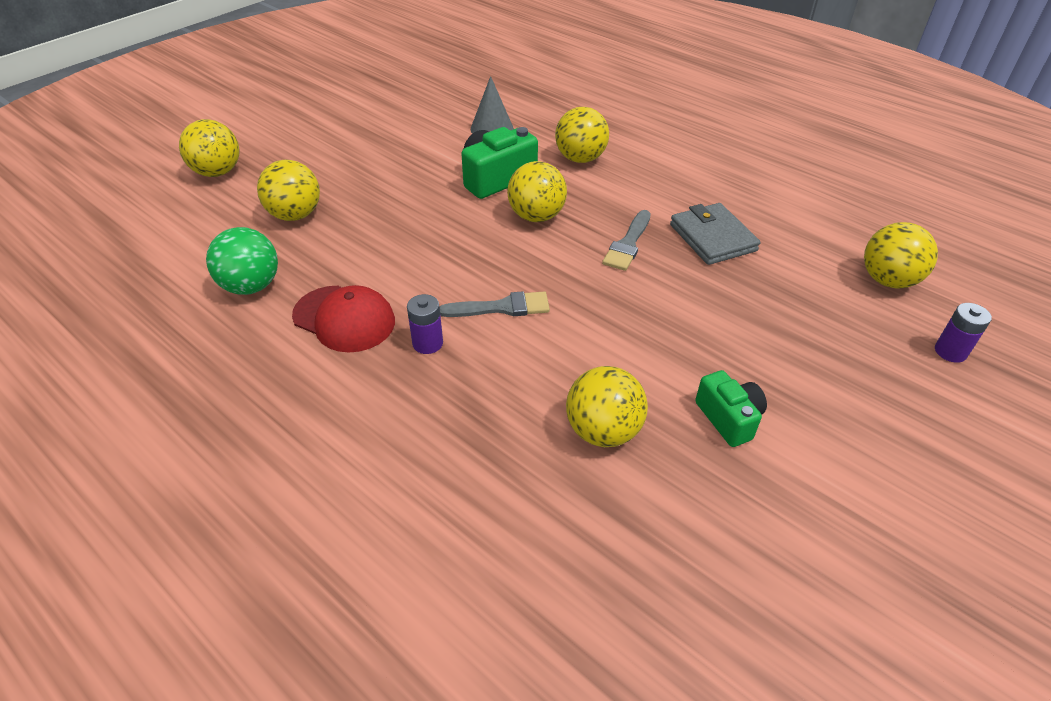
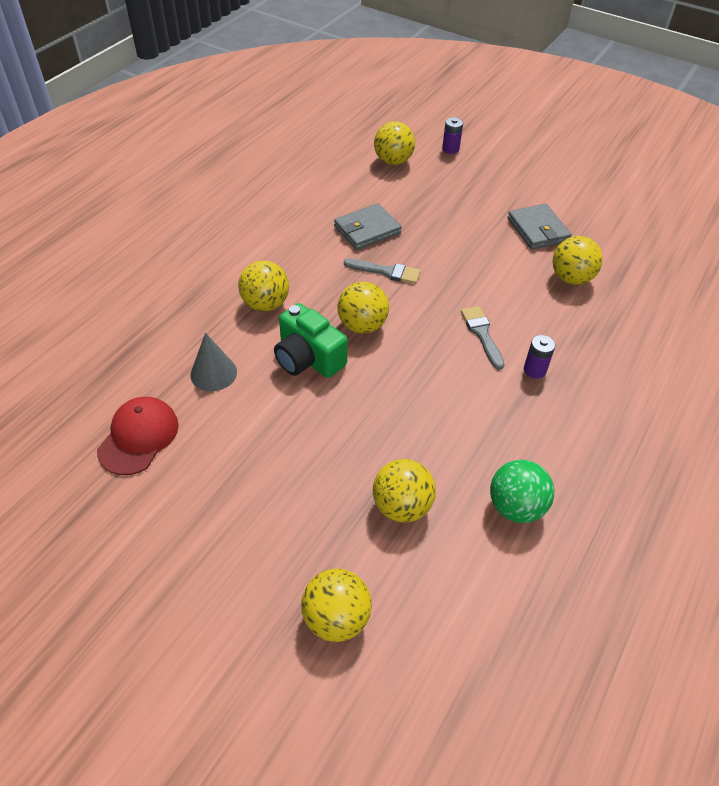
camera: 100 degrees left, 5 degrees up
red cap [292,285,395,353] -> red cap moved to [97,397,179,475]
green camera [695,370,767,447] -> grey wallet [507,204,572,250]

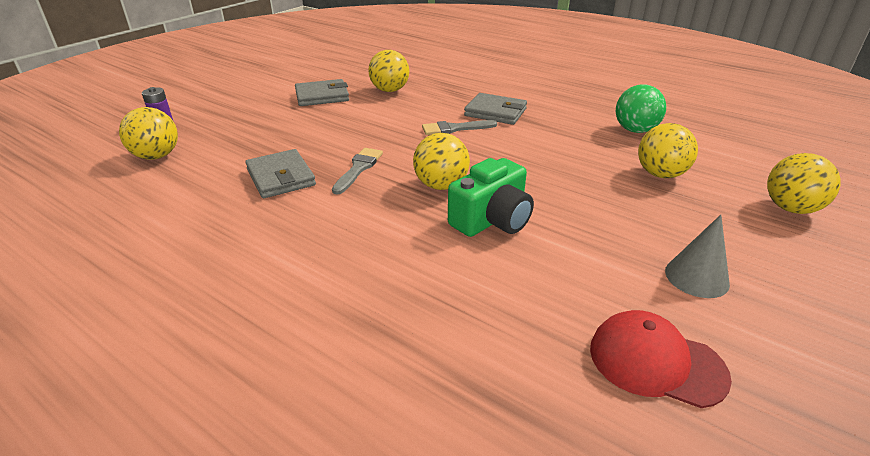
camera: 85 degrees left, 15 degrees down
grey cone [190,333,237,391] -> grey cone moved to [665,215,730,298]
yellow ball [238,261,289,311] -> none
purple battery [524,335,556,379] -> grey wallet [464,93,527,125]

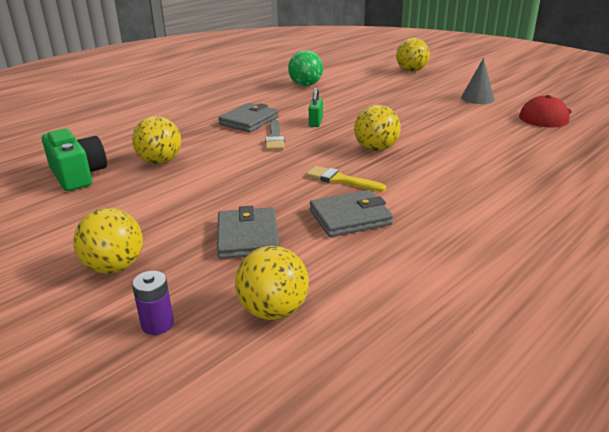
camera: 80 degrees left, 5 degrees down
grey wallet [295,79,349,106] -> grey wallet moved to [217,206,280,259]
grey brush [332,148,383,194] -> yellow brush [306,166,386,192]
green camera [448,158,534,237] -> green camera moved to [42,128,107,191]
yellow ball [638,123,698,178] -> yellow ball moved to [73,208,143,274]
none -> green padlock [309,88,323,127]

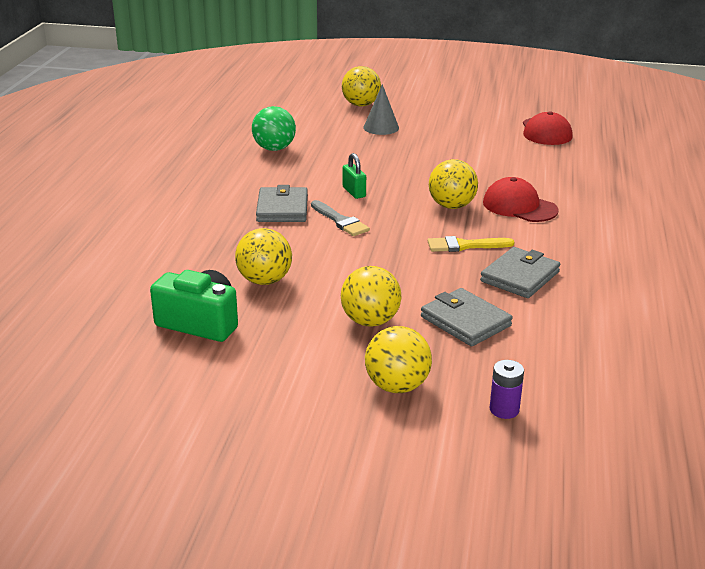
camera: 35 degrees left, 0 degrees up
yellow ball [235,246,309,320] -> yellow ball moved to [341,266,401,327]
grey cone [461,58,494,104] -> grey cone moved to [363,84,399,135]
none -> red cap [483,177,559,222]

